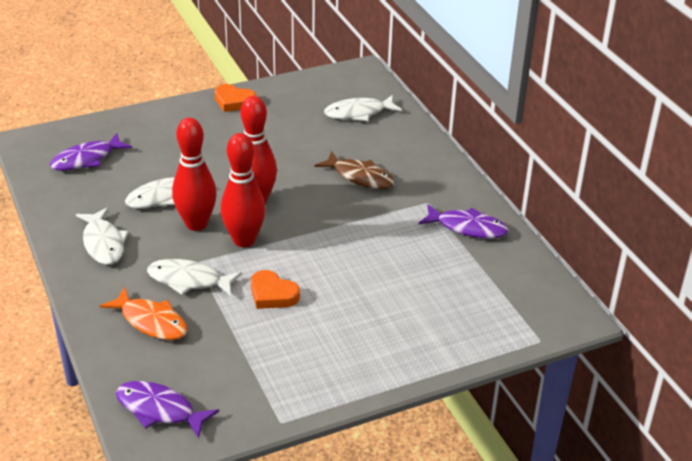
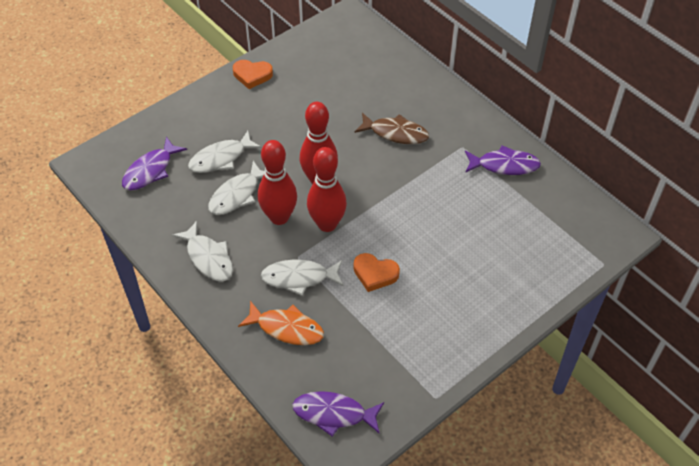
camera: 15 degrees left, 15 degrees up
white fish [324,95,402,121] -> white fish moved to [188,131,262,173]

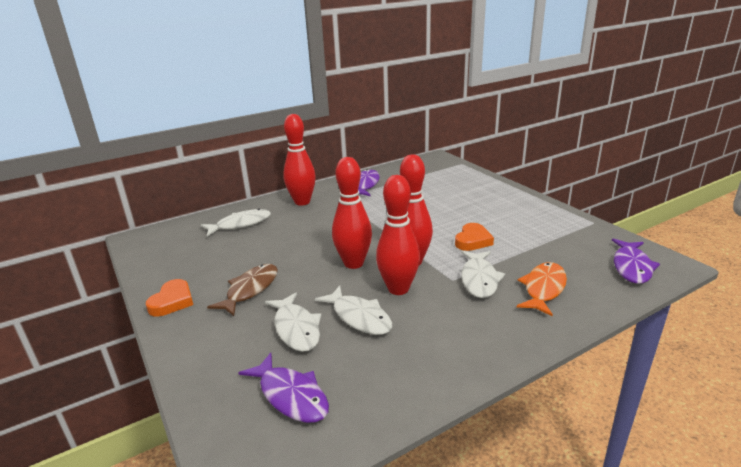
camera: 80 degrees left, 25 degrees down
white fish [172,221,233,281] -> white fish moved to [201,209,271,236]
brown fish [355,113,429,144] -> brown fish moved to [207,264,278,316]
none -> red bowling pin [283,114,316,206]

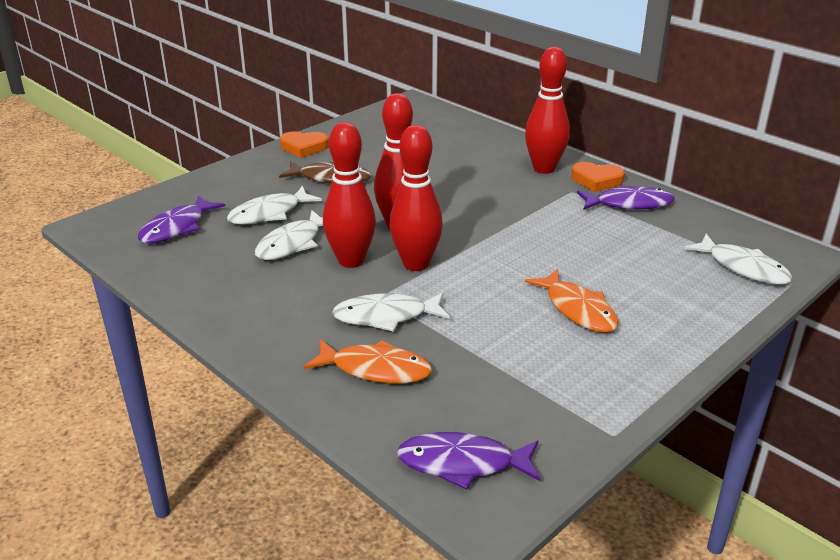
camera: 75 degrees right, 5 degrees up
white fish [201,209,271,236] -> white fish moved to [684,234,793,285]
orange heart [455,223,494,251] -> orange heart moved to [571,162,625,192]
none -> orange fish [525,269,619,333]

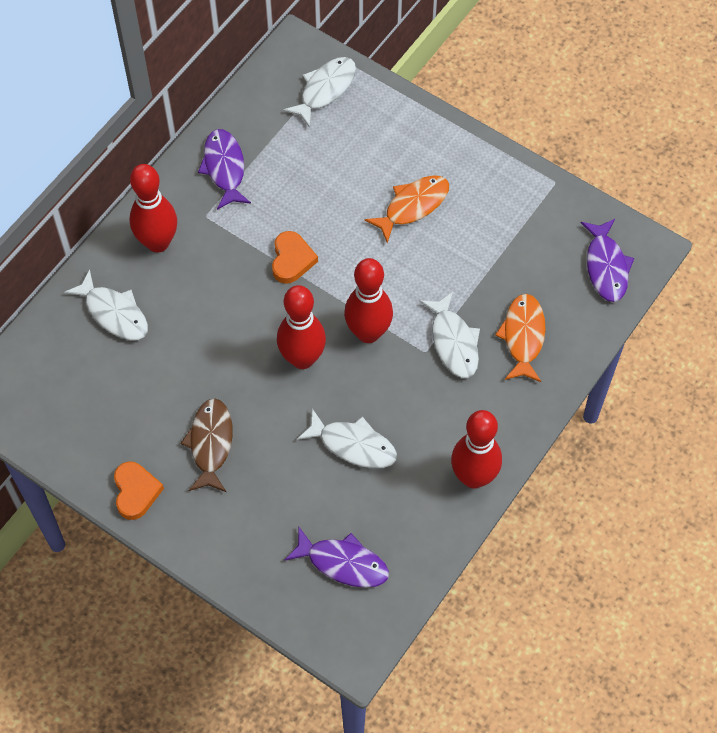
camera: 100 degrees left, 30 degrees up
white fish [227,186,322,225] -> white fish moved to [64,269,148,340]
red bowling pin [323,122,376,268] -> red bowling pin moved to [451,410,502,489]
orange heart [571,162,625,192] -> orange heart moved to [272,231,318,284]

